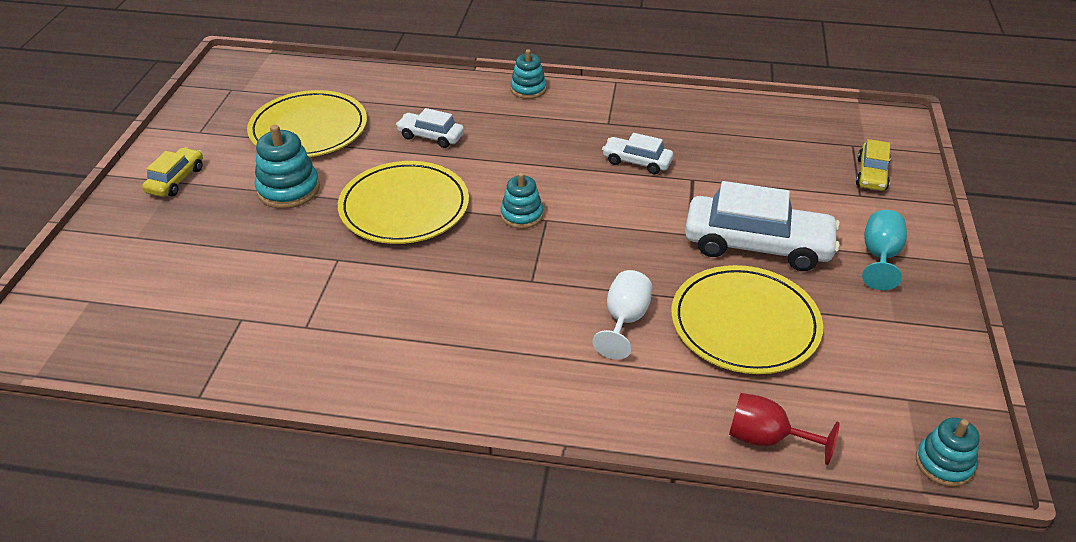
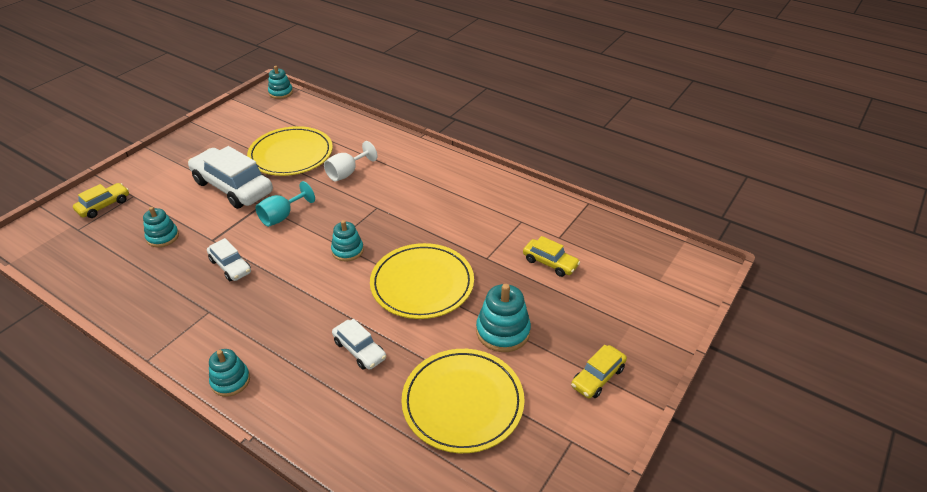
camera: 155 degrees left, 0 degrees up
red goblet [729,393,839,465] -> none
turquoise goblet [862,210,907,291] -> turquoise goblet moved to [255,181,315,227]
none -> turquoise stacking toy [143,207,179,247]
none -> yellow car [523,236,580,277]

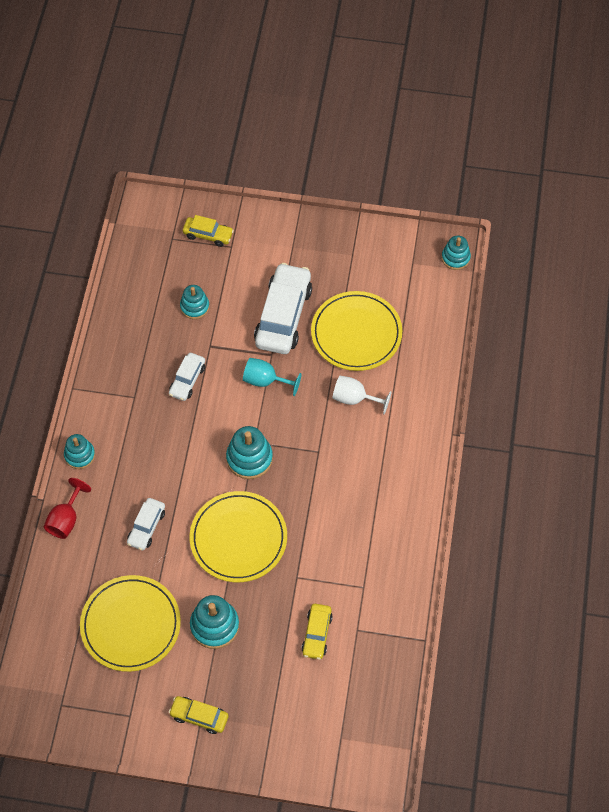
camera: 65 degrees right, 20 degrees up
turquoise stacking toy [331,220,364,262] -> turquoise stacking toy [226,426,273,479], size x1.50
none -> red goblet [44,478,91,539]

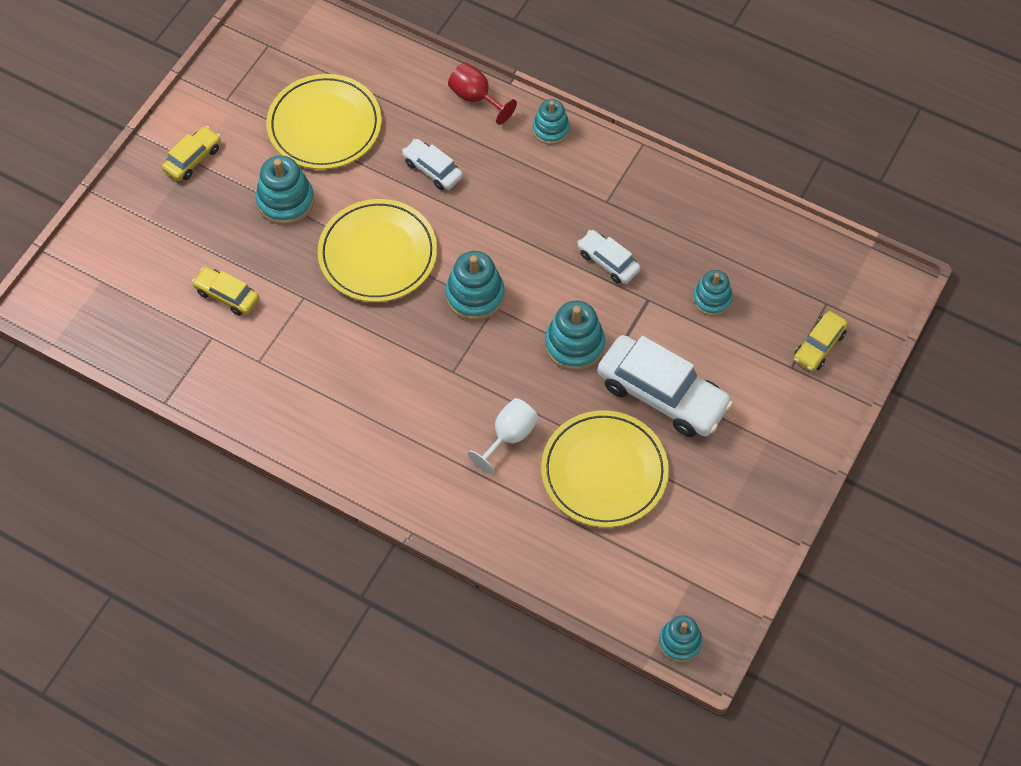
camera: 110 degrees right, 0 degrees up
turquoise goblet [243,358,302,396] -> turquoise stacking toy [545,301,605,371]

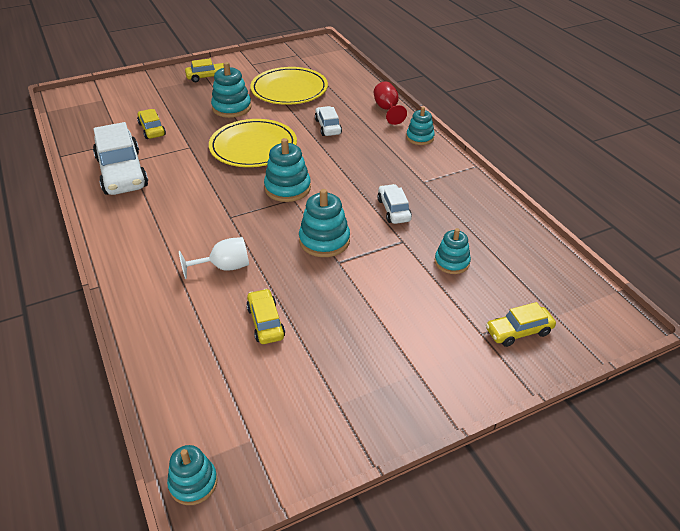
camera: 35 degrees right, 20 degrees down
yellow plate [541,410,669,528] -> yellow car [246,289,285,344]
white car [597,335,733,437] -> white car moved to [93,122,148,195]

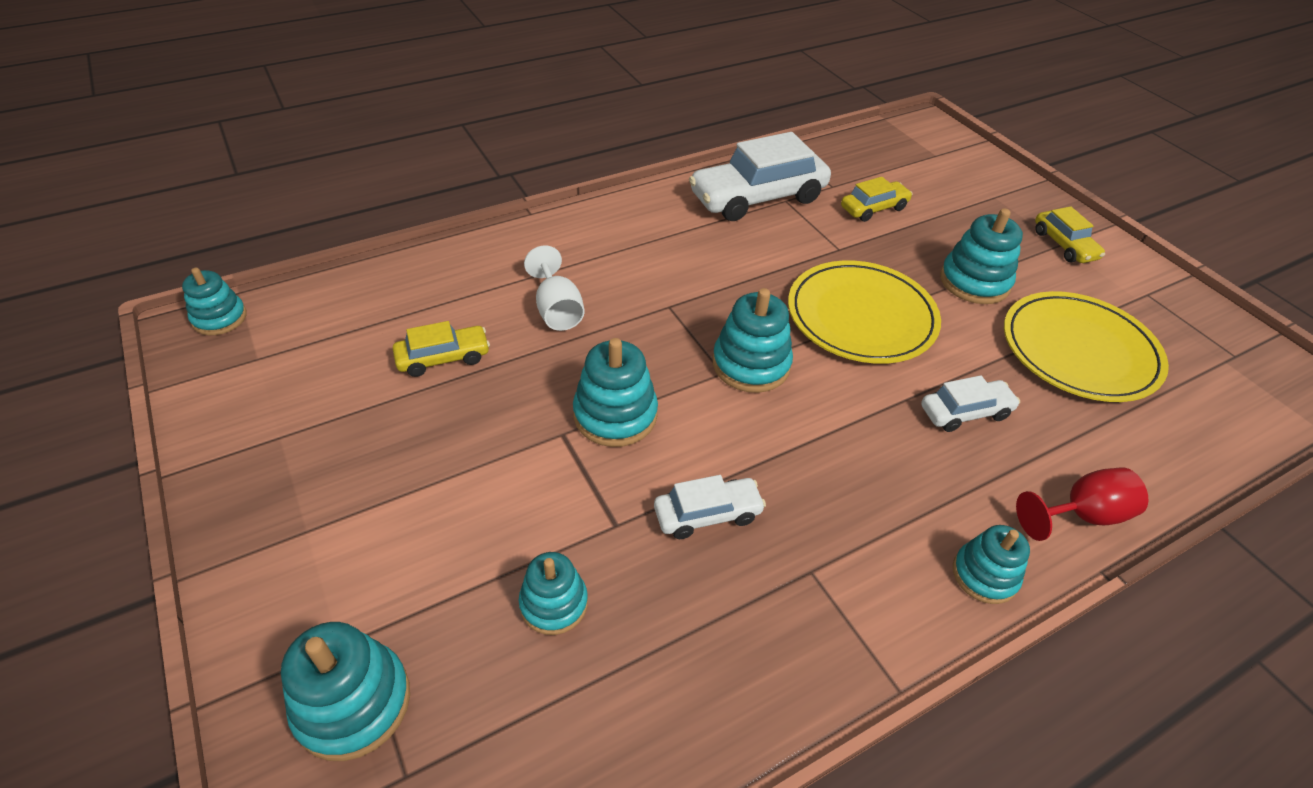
camera: 85 degrees right, 5 degrees up
yellow car [486,302,556,347] -> turquoise stacking toy [281,622,410,761]

